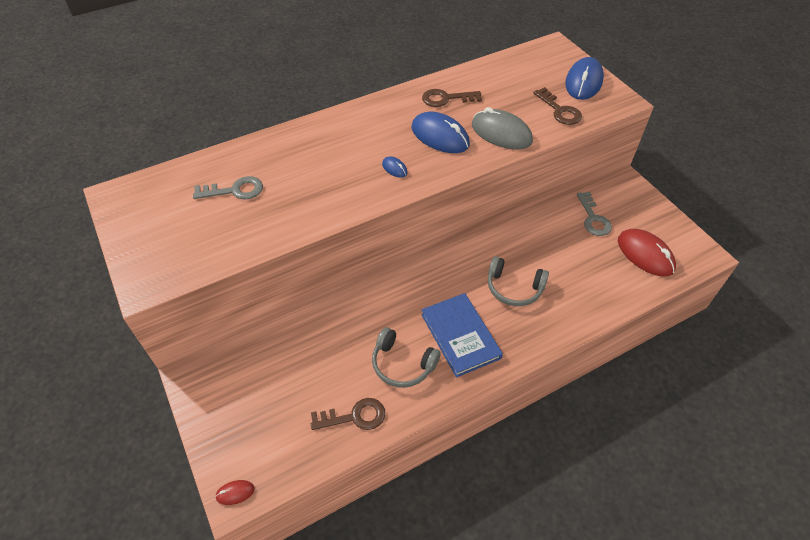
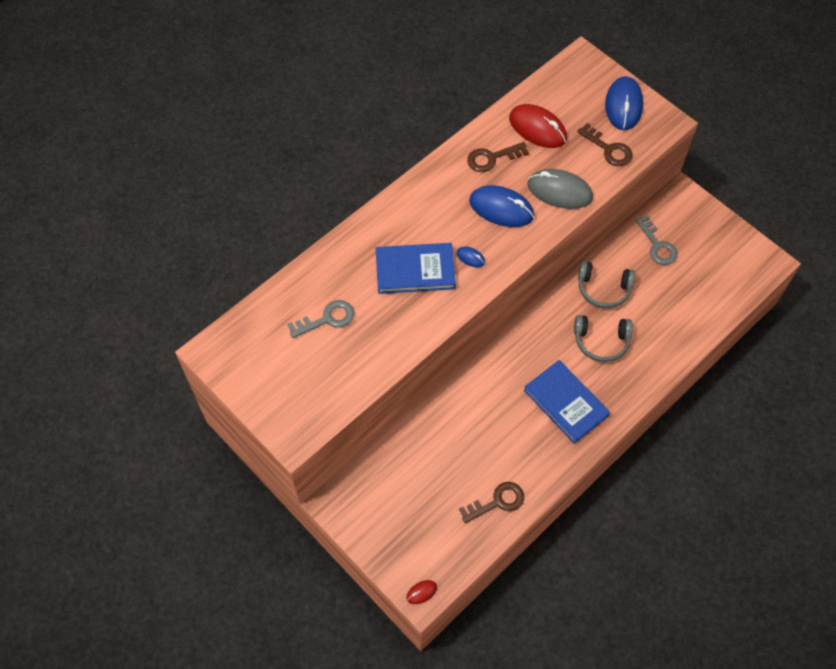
camera: 15 degrees left, 10 degrees up
grey headphones [372,327,441,388] -> grey headphones moved to [578,261,636,308]
red mouse [618,229,676,276] -> red mouse moved to [509,104,567,148]
none -> blue book [376,243,456,294]

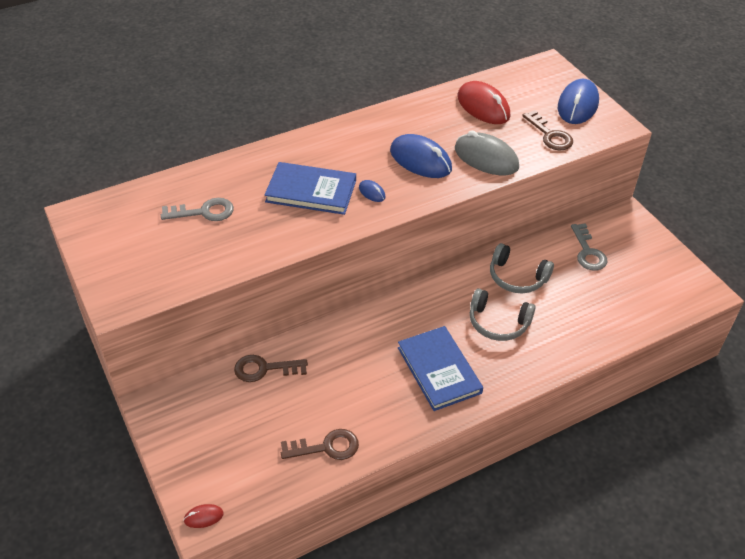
camera: 15 degrees right, 15 degrees down
brown key [467,142,529,172] -> brown key moved to [234,355,308,382]

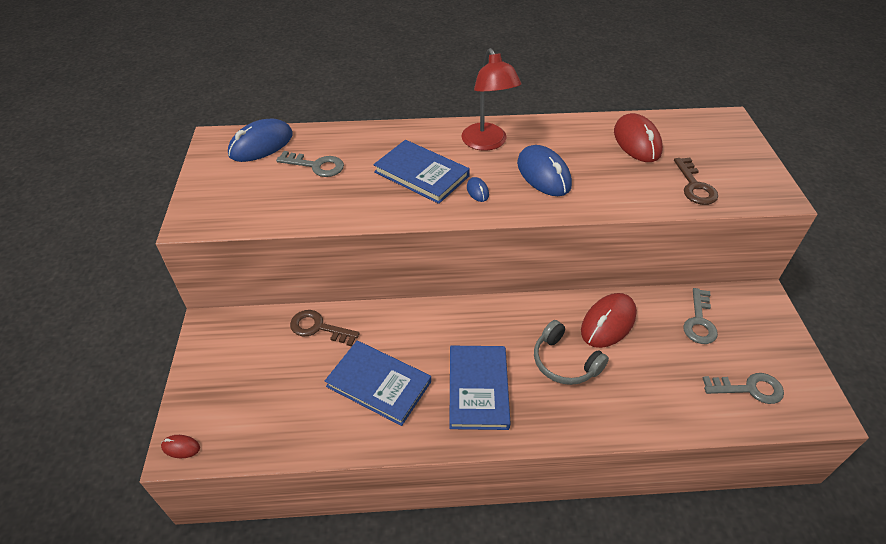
camera: 25 degrees right, 0 degrees up
brown key [281,429,359,460] -> none
grey mouse [455,131,519,175] -> none
grey headphones [490,243,554,293] -> red mouse [581,293,637,348]
blue mouse [558,79,599,124] -> blue mouse moved to [228,118,293,162]
none -> blue book [325,341,431,426]
none -> red lamp [461,48,521,151]
none -> grey key [703,373,784,404]

